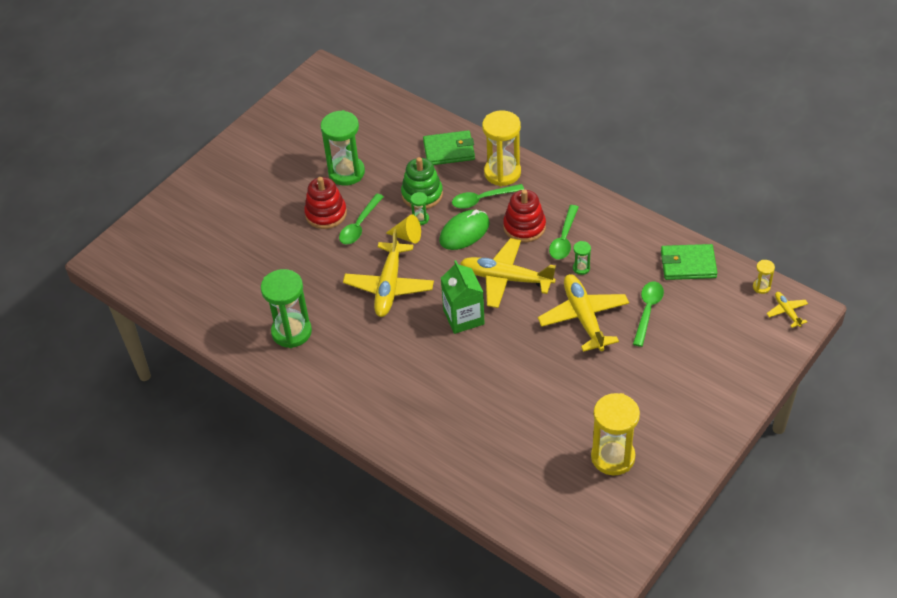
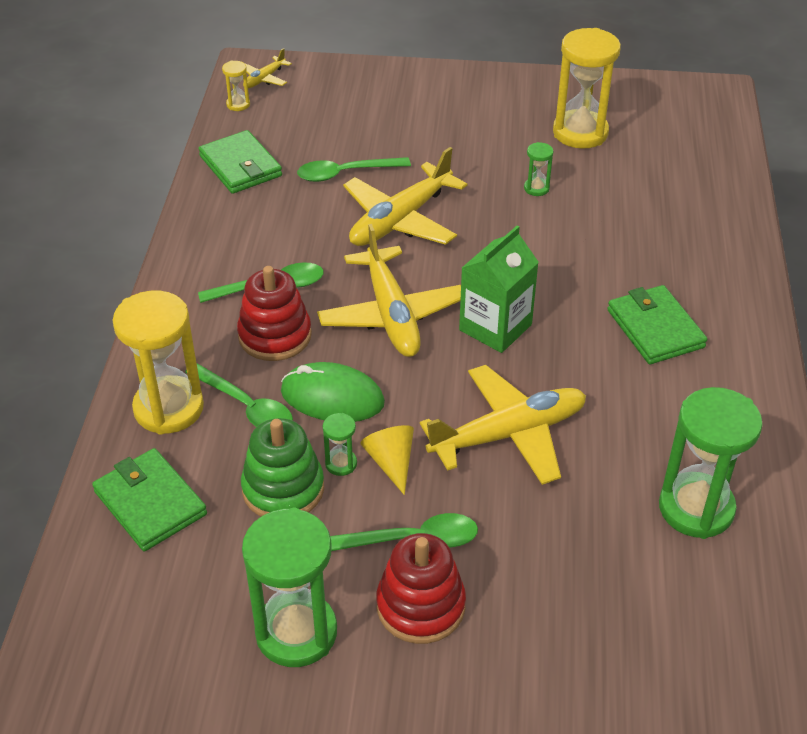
camera: 125 degrees left, 5 degrees down
green hourglass [573,241,591,275] -> green hourglass moved to [524,142,554,196]
none -> green wallet [607,285,708,364]

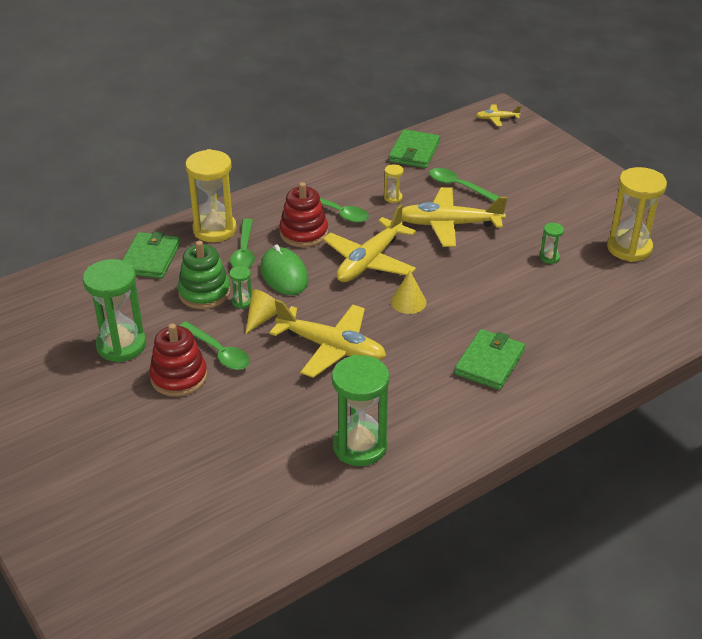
camera: 50 degrees right, 5 degrees down
yellow hourglass [222,61,250,111] -> yellow hourglass moved to [384,164,404,203]
green carton [459,226,539,353] -> yellow cone [391,271,426,314]

